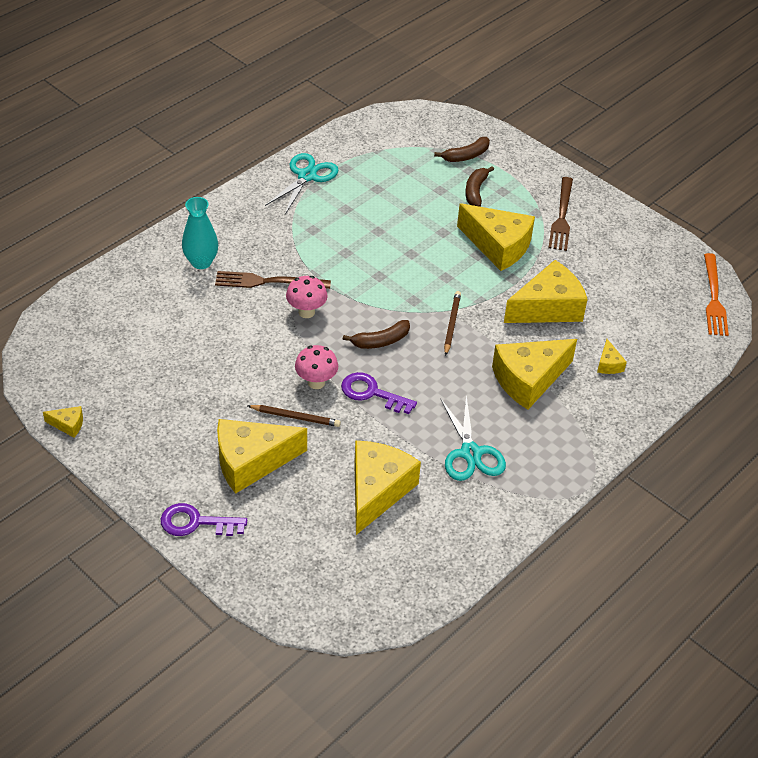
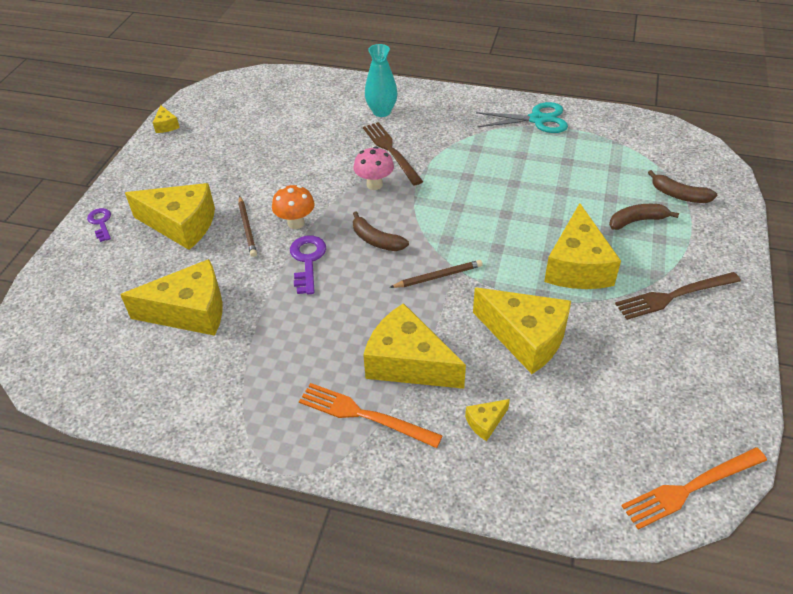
camera: 65 degrees right, 0 degrees up
purple key [161,503,247,536] -> purple key [87,208,111,242], size x0.66
yellow cheese [217,419,307,494] -> yellow cheese turned 150 degrees clockwise [125,183,215,250]
pink mushroom [295,345,338,389] -> orange mushroom [272,185,315,229]
turquoise scissors [441,395,506,481] -> none
none -> orange fork [299,383,443,448]

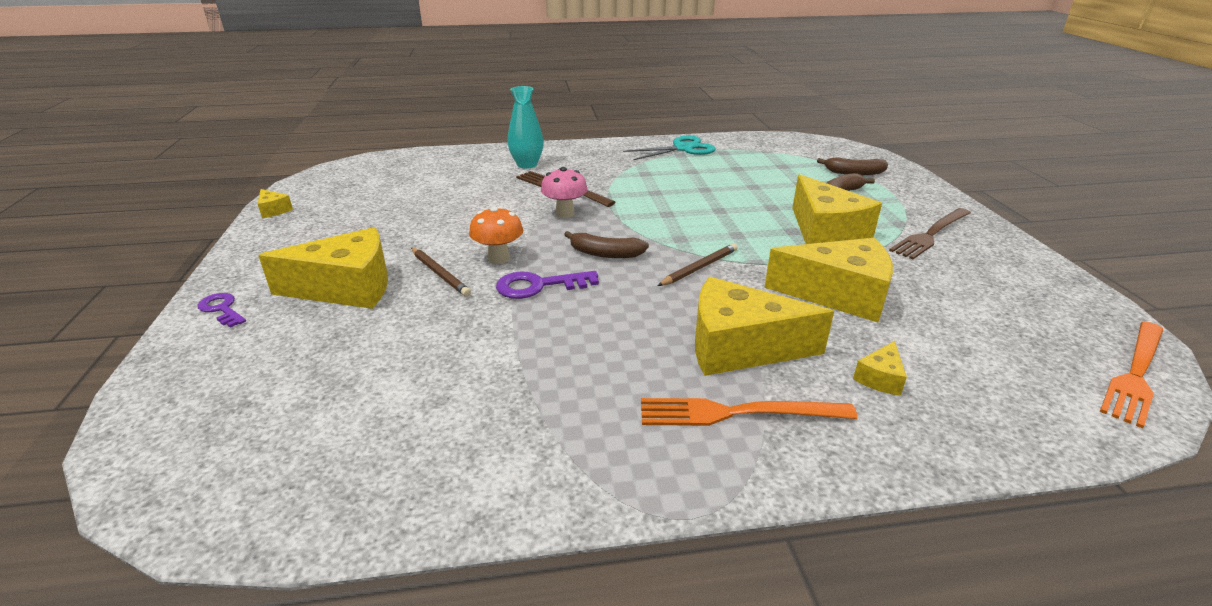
camera: 25 degrees left, 15 degrees down
yellow cheese [120,259,223,336] -> none
purple key [290,235,326,294] -> purple key turned 75 degrees counterclockwise [496,271,599,299]

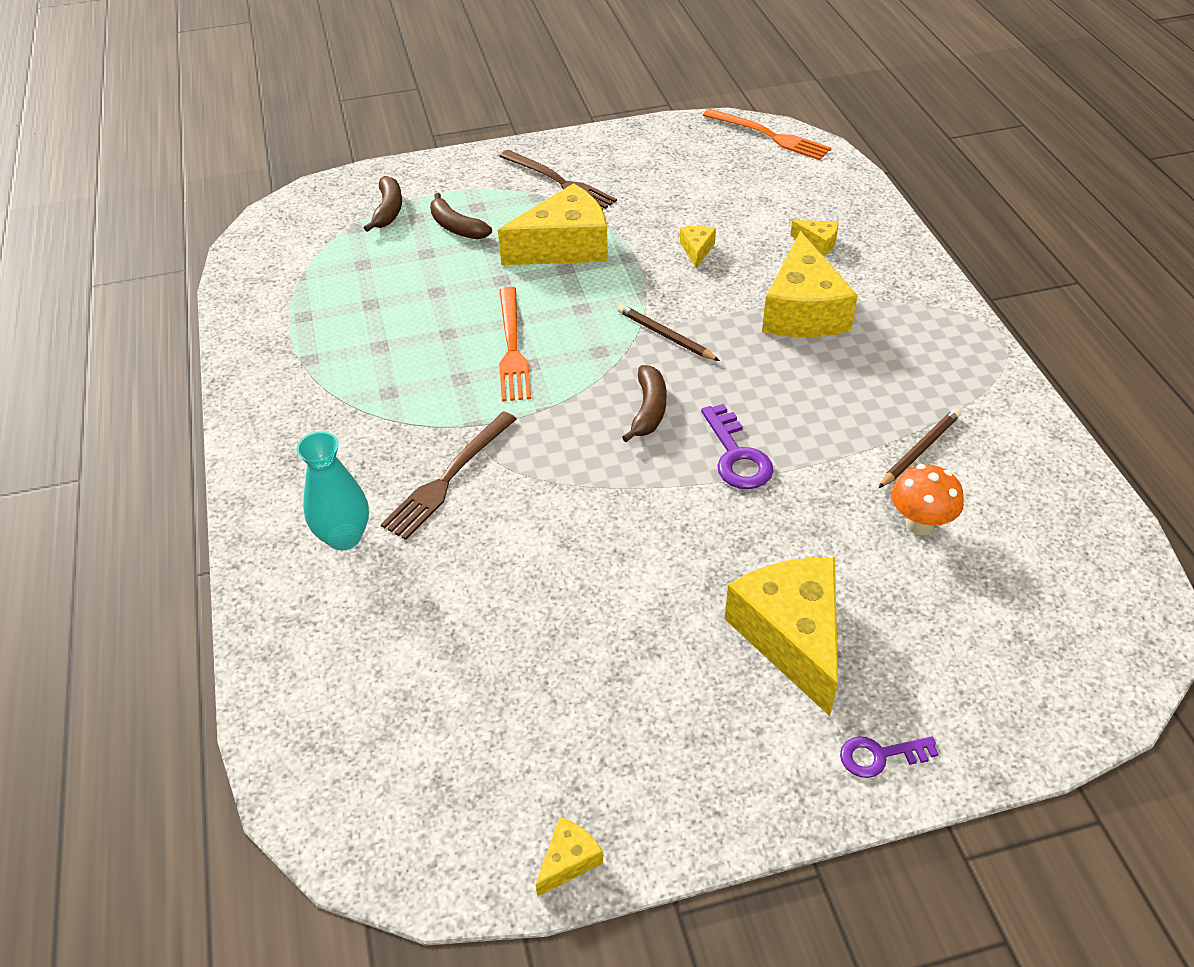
camera: 95 degrees left, 15 degrees up
purple key [197,293,246,328] -> purple key turned 45 degrees clockwise [840,736,938,778]
brown pencil [411,248,471,297] -> brown pencil moved to [879,408,961,488]
orange mushroom [469,207,523,264] -> orange mushroom moved to [892,464,964,535]
pink mushroom [541,167,588,218] -> none
turquoise scissors [623,135,716,160] -> none
orange fork [641,398,858,426] -> orange fork moved to [499,286,531,402]
yellow cheese [764,238,893,322] -> yellow cheese [680,226,716,269], size x0.43

